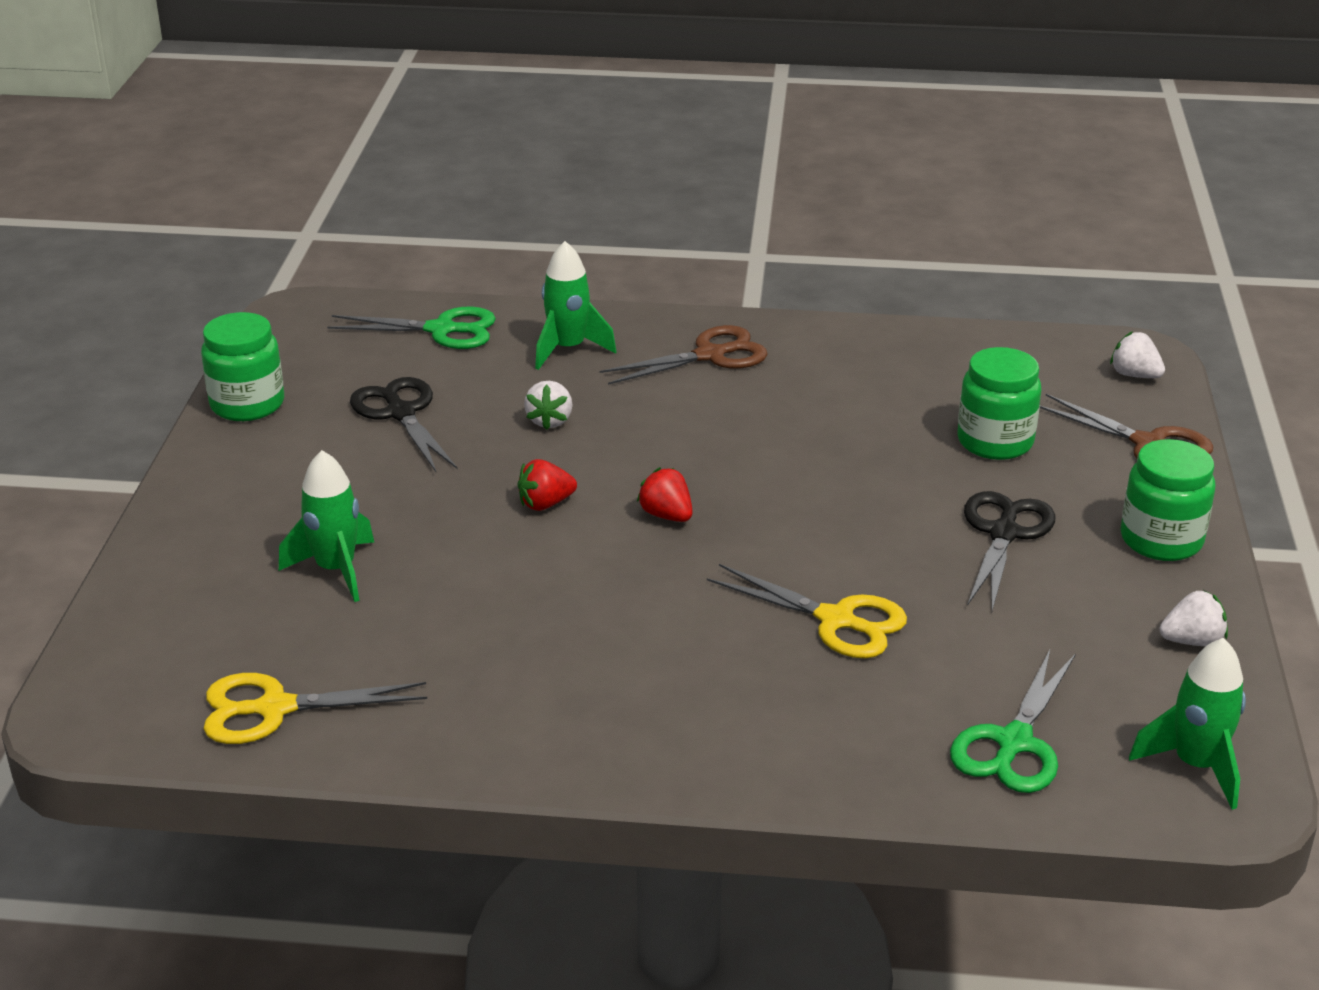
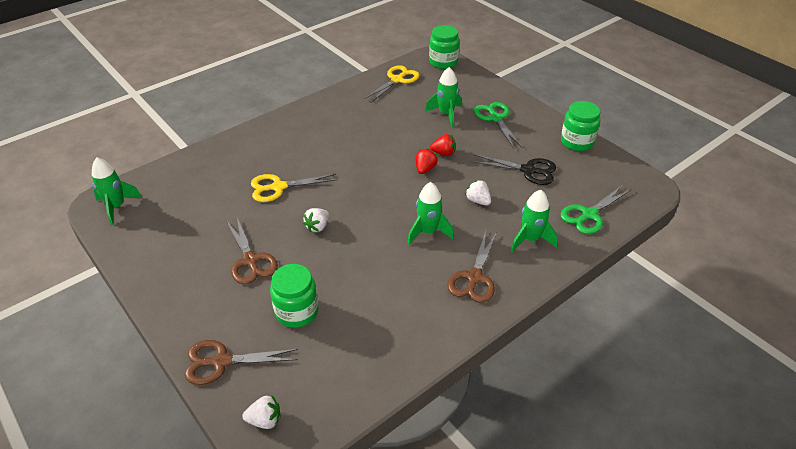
camera: 135 degrees right, 10 degrees up
red strawberry [637,467,693,522] -> red strawberry moved to [430,134,456,156]
green scissors [950,650,1076,793] -> green scissors moved to [474,102,523,149]
black scissors [964,491,1055,611] -> brown scissors [226,218,278,284]
green jar [1121,439,1215,561] -> green jar moved to [429,25,460,69]
white strawberry [1160,590,1228,646] -> white strawberry moved to [303,208,329,233]
none -> green rocket [407,182,454,244]

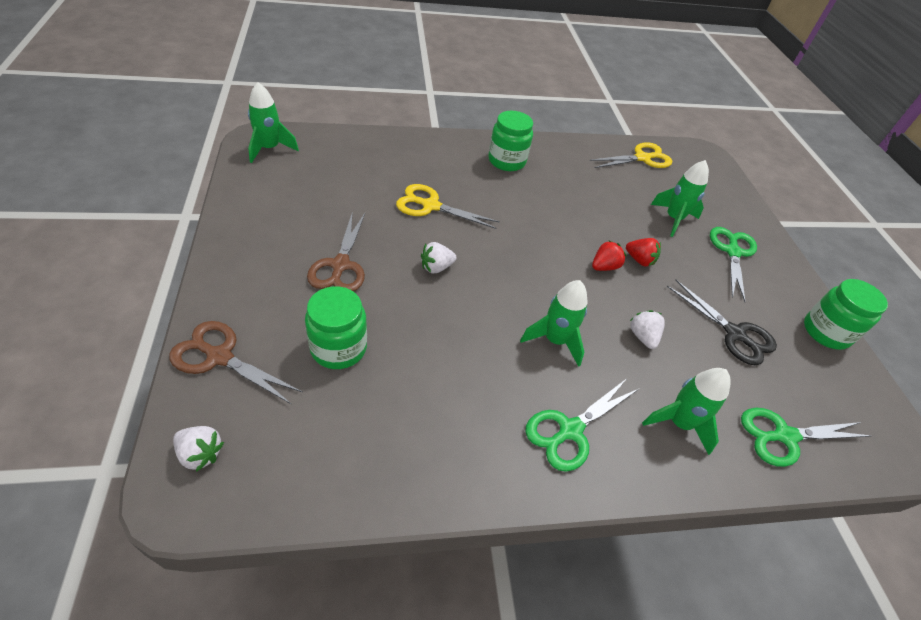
camera: 25 degrees right, 5 degrees up
green jar [429,25,460,69] -> green jar moved to [489,111,533,171]
brown scissors [448,231,497,303] -> green scissors [525,379,640,472]

